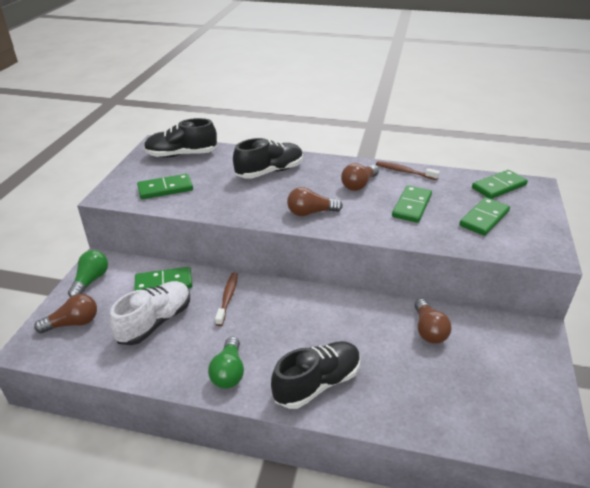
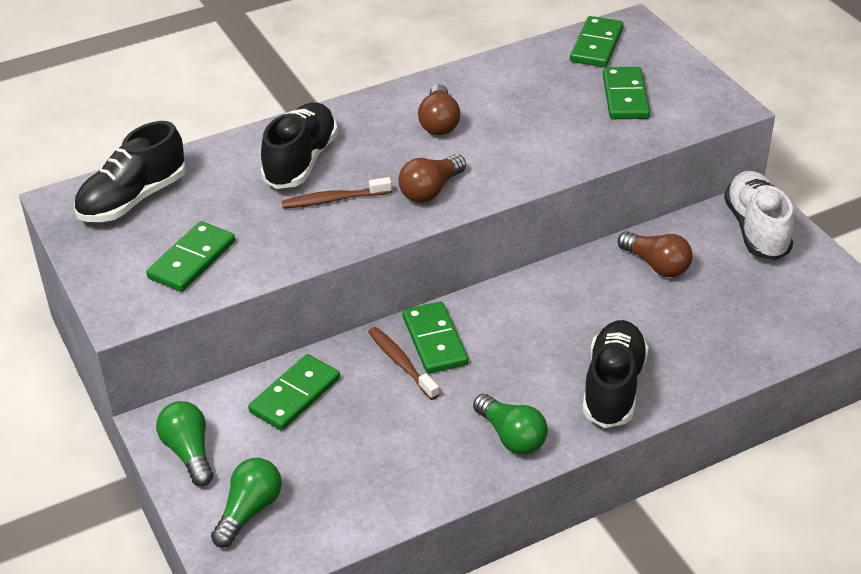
camera: 40 degrees left, 5 degrees up
brown light bulb [34,294,97,333] -> green light bulb [211,458,282,548]
white shoe [109,281,190,345] -> white shoe moved to [724,171,794,260]
brown toothbrush [376,161,440,180] -> brown toothbrush moved to [282,177,392,209]
green domino [392,185,432,223] -> green domino moved to [403,302,468,374]

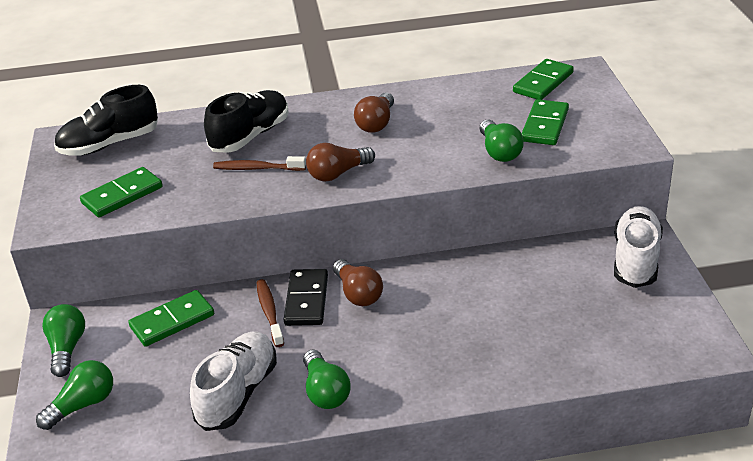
camera: 20 degrees right, 5 degrees down
green domino [403,302,468,374] -> black domino [283,269,328,326]
black shoe [582,320,649,428] -> none
brown light bulb [618,231,693,277] -> brown light bulb moved to [333,259,383,306]
none -> white shoe [190,332,277,431]
none -> green light bulb [480,120,524,162]

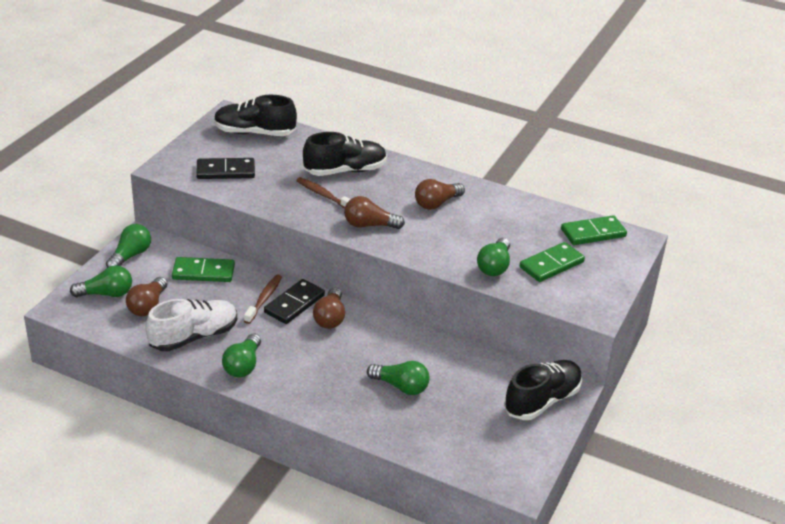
camera: 30 degrees right, 0 degrees up
green domino [80,167,163,217] -> black domino [196,158,255,179]
white shoe [614,206,663,288] -> black shoe [504,360,582,420]
none -> brown light bulb [126,277,168,316]
none -> green light bulb [367,361,429,395]

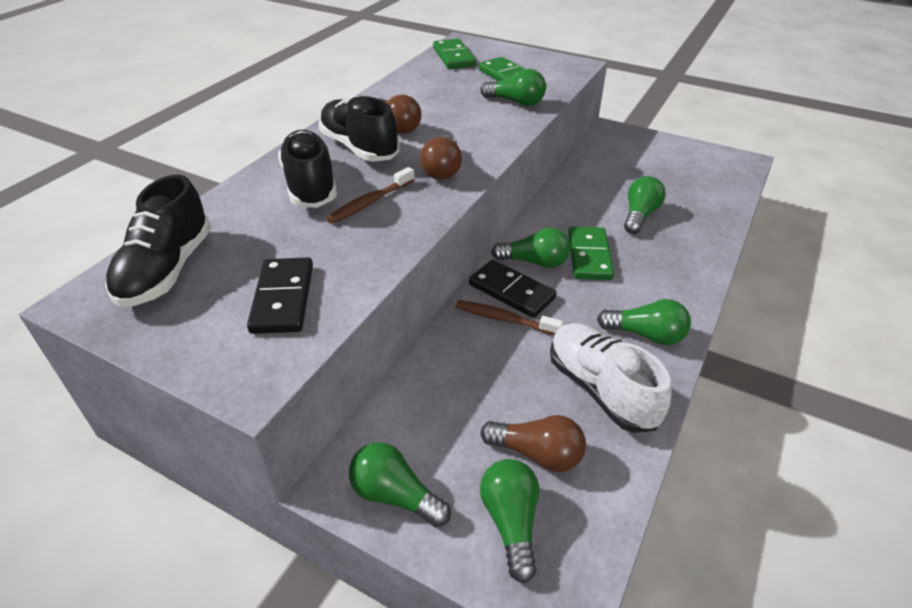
camera: 85 degrees left, 5 degrees up
green domino [172,257,235,282] -> green domino moved to [568,227,614,280]
brown light bulb [313,287,345,329] -> green light bulb [491,227,570,268]
black shoe [504,360,582,420] -> black shoe moved to [319,96,399,162]

